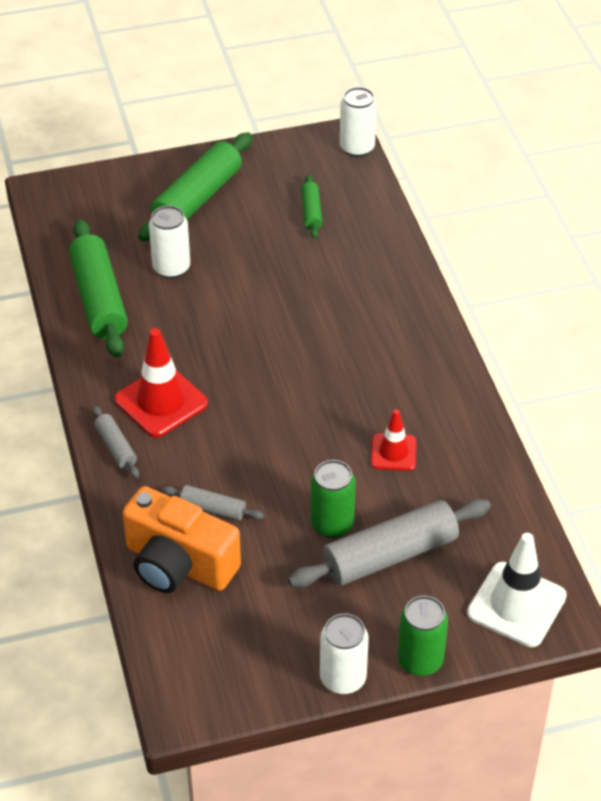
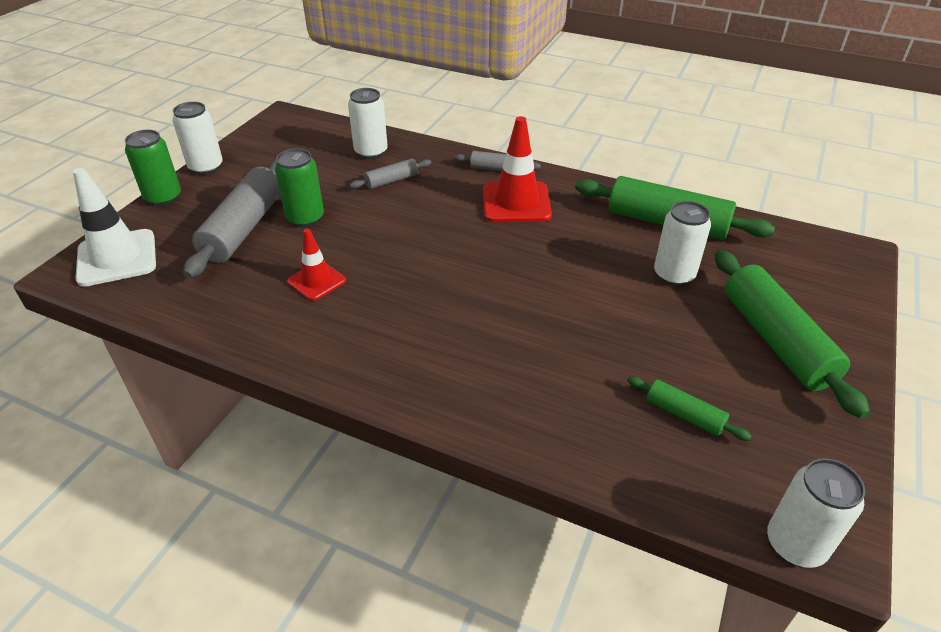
camera: 130 degrees right, 5 degrees down
orange camera [122,486,241,593] -> white can [348,88,388,159]

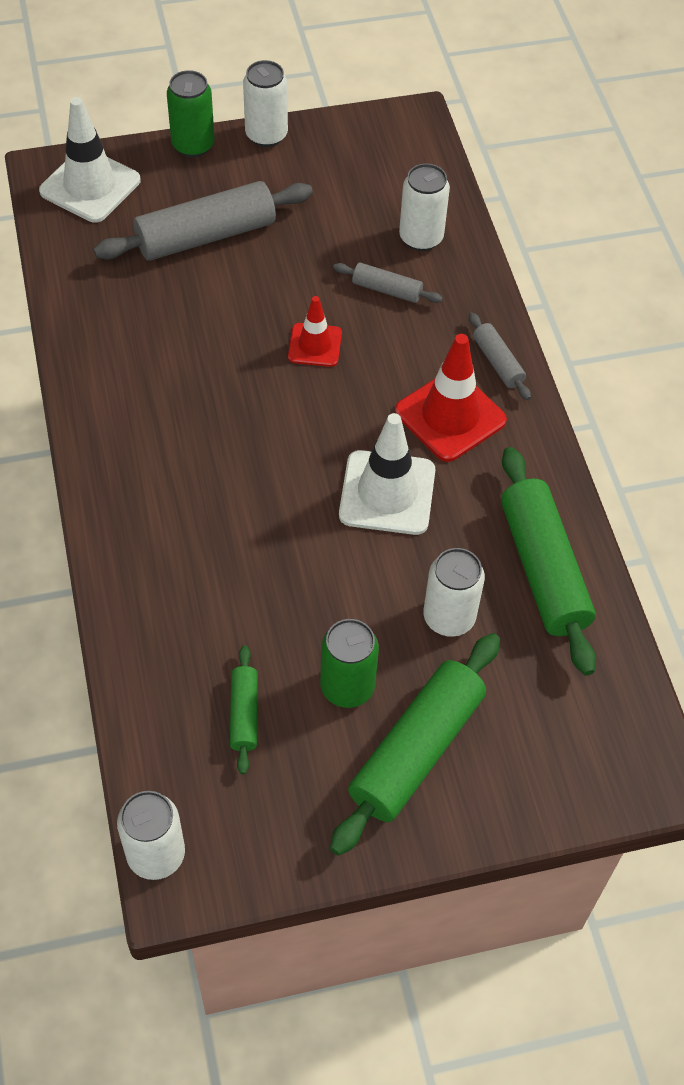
camera: 50 degrees right, 15 degrees up
green can [275,148,324,227] -> green can moved to [320,619,379,708]
red traffic cone [287,228,346,301] -> red traffic cone moved to [288,296,342,367]
none -> white traffic cone [339,413,435,535]

